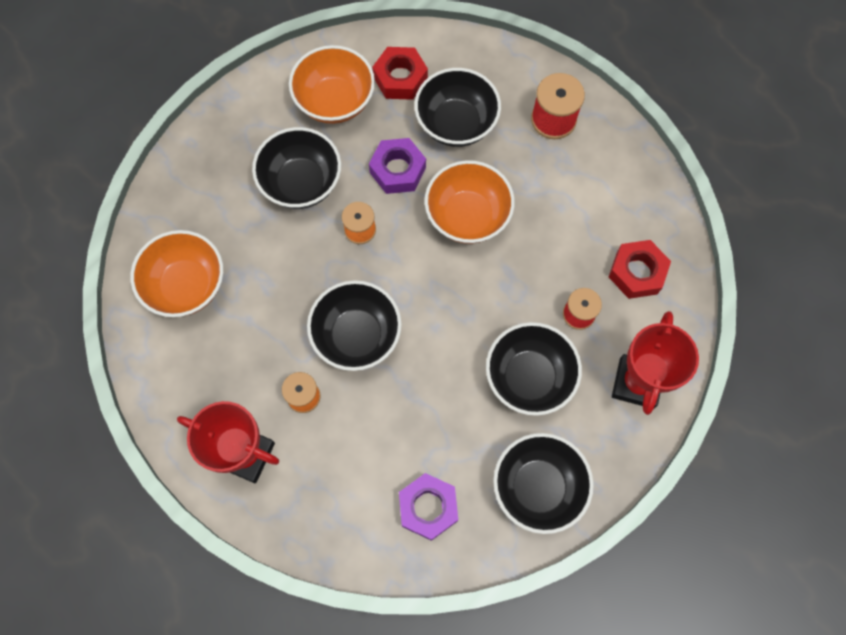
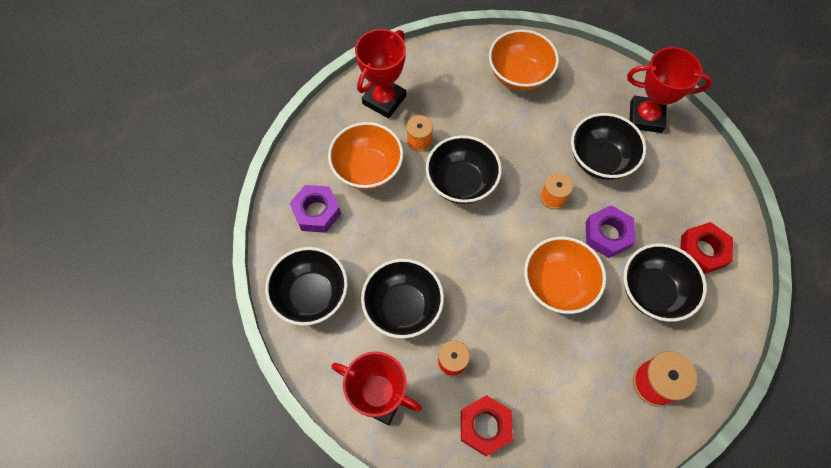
camera: 100 degrees right, 5 degrees down
orange bowl [289,45,375,124] -> orange bowl moved to [328,122,403,190]
none -> red trophy [627,47,712,133]

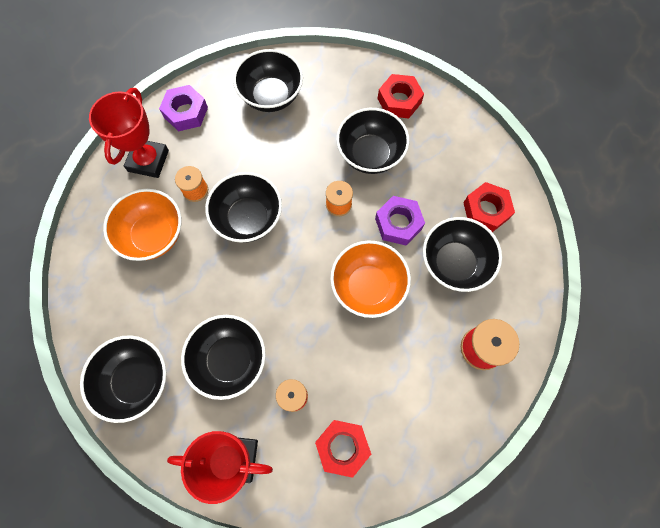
camera: 20 degrees left, 5 degrees up
purple nut [289,185,341,233] -> purple nut moved to [159,85,208,131]
orange bowl [489,29,559,91] -> black bowl [233,49,303,112]
red trophy [627,47,712,133] -> red nut [378,74,424,118]

